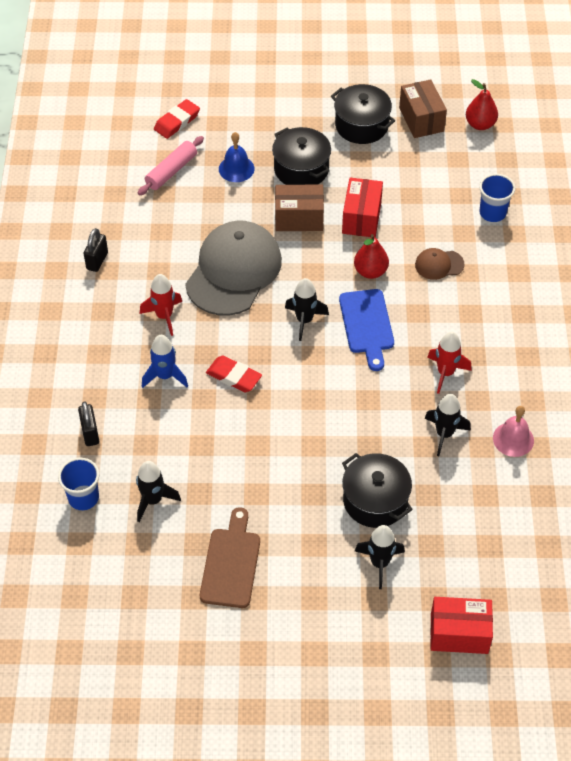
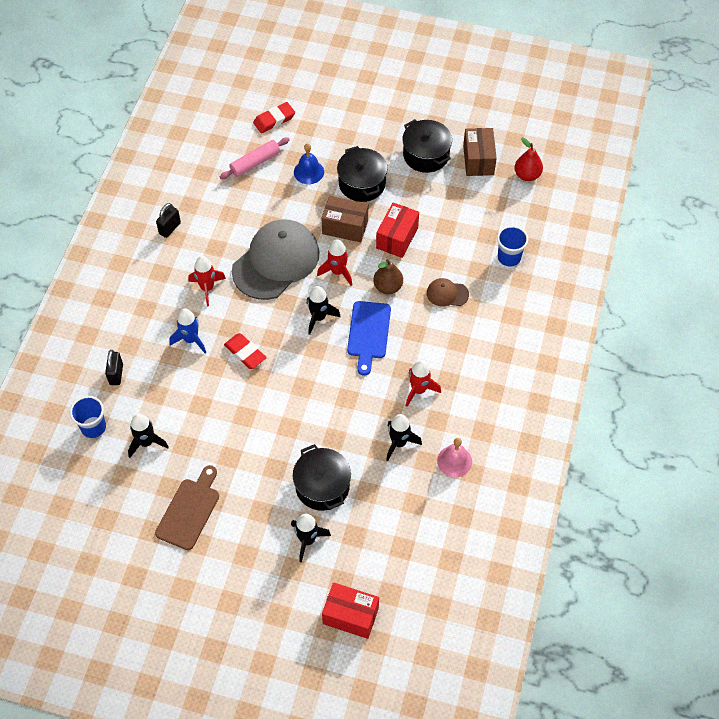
camera: 15 degrees right, 5 degrees up
red pear [354,234,389,279] -> brown pear [373,259,403,294]
none -> red rocket [317,239,352,286]

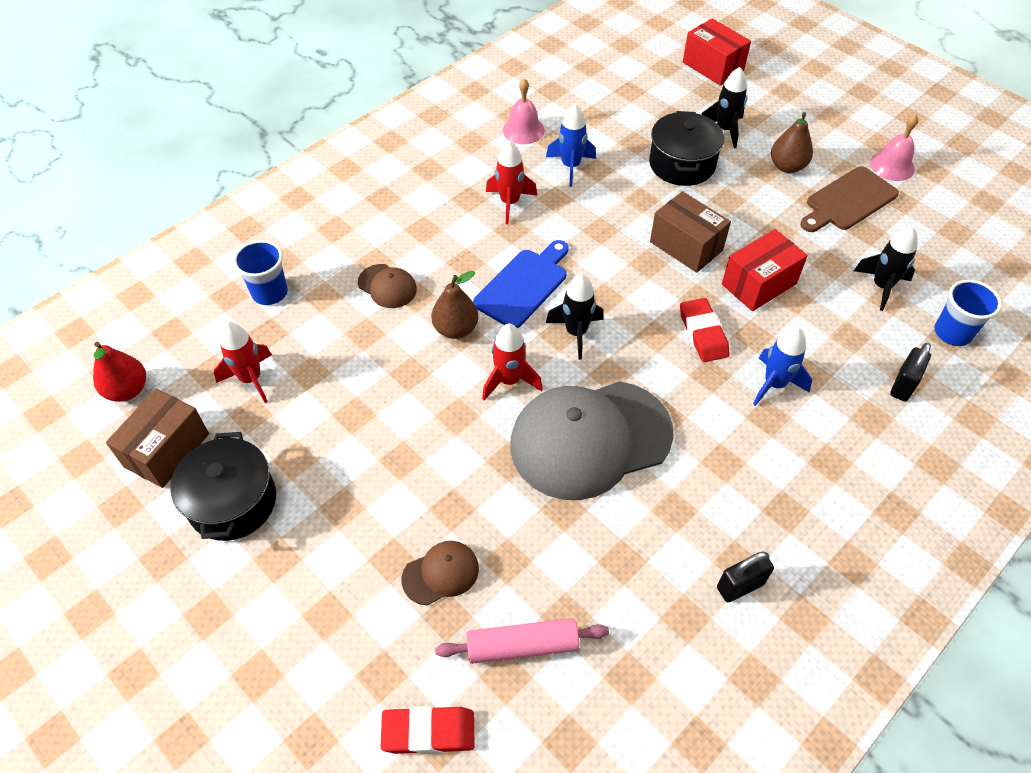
camera: 150 degrees left, 5 degrees down
red rocket [188,256,226,306] -> red rocket moved to [214,322,272,403]
blue bell [294,143,324,184] -> brown cap [402,541,479,606]
brown box [322,196,368,242] -> brown box moved to [650,191,731,273]
black pot [337,146,388,202] -> none
red box [376,202,419,258] -> red box moved to [722,229,808,311]
black rocket [386,414,422,461] -> blue rocket [546,104,596,187]
none -> brown pear [771,112,813,173]
none -> pink bell [870,114,918,181]

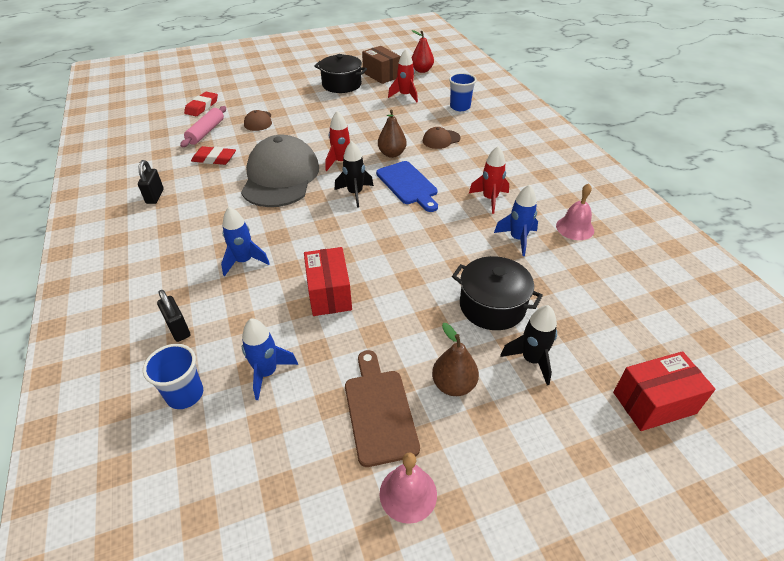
camera: 115 degrees right, 10 degrees down
brown box [650,191,731,273] -> none
red eraser [680,298,730,362] -> red eraser moved to [191,146,236,165]
black rocket [854,226,918,311] -> blue rocket [242,318,298,400]

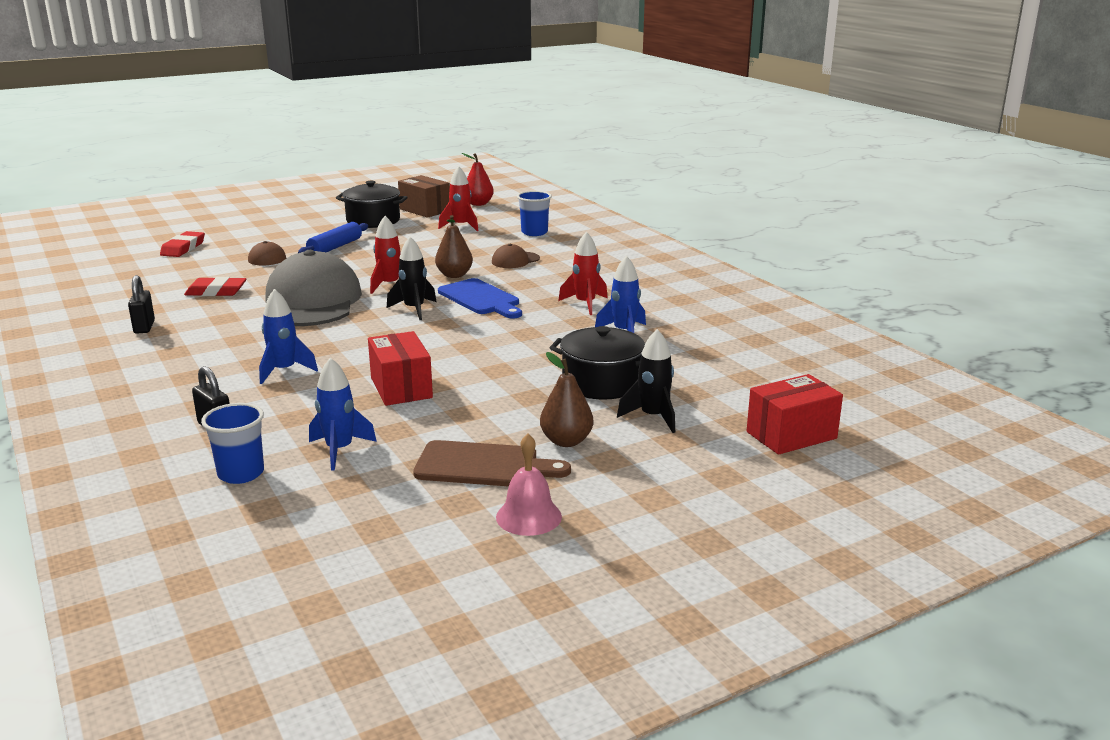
camera: 10 degrees left, 20 degrees down
pink rolling pin [180,106,226,147] -> none
brown cutting board [345,350,420,467] -> brown cutting board turned 120 degrees clockwise [413,440,571,486]
pink bell [556,183,594,240] -> none
none -> blue rolling pin [298,222,368,253]

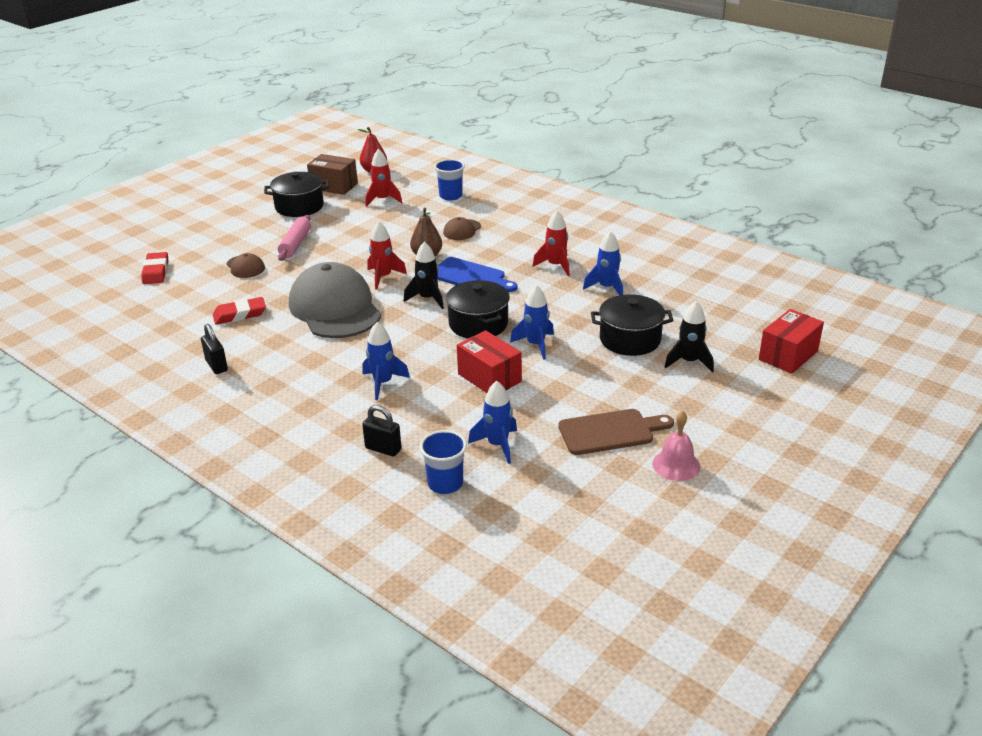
camera: 20 degrees left, 10 degrees up
blue rolling pin [298,222,368,253] -> pink rolling pin [278,215,311,261]
brown pear [540,352,593,447] -> none
none -> black pot [446,280,510,339]
none -> blue rocket [510,285,554,360]

